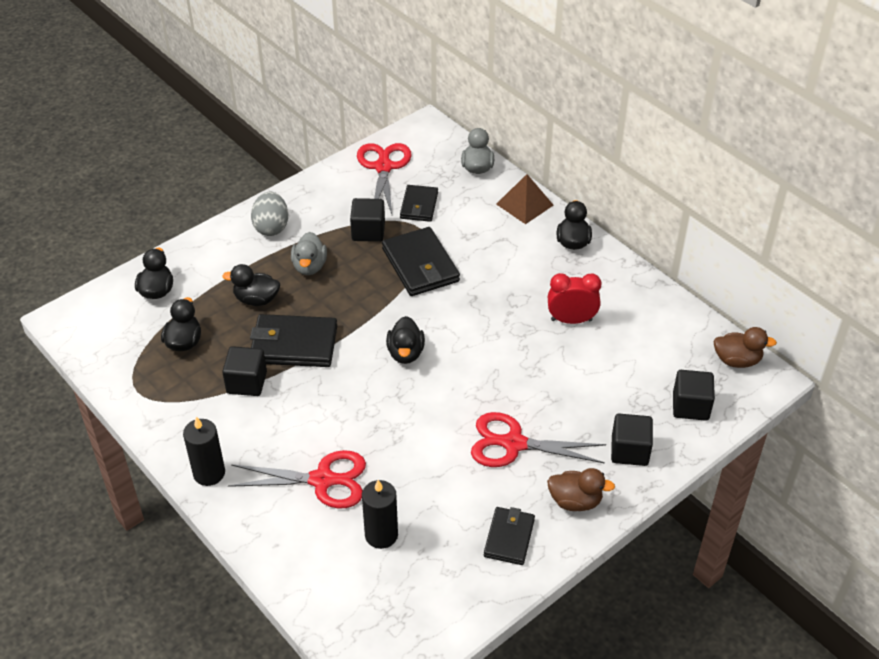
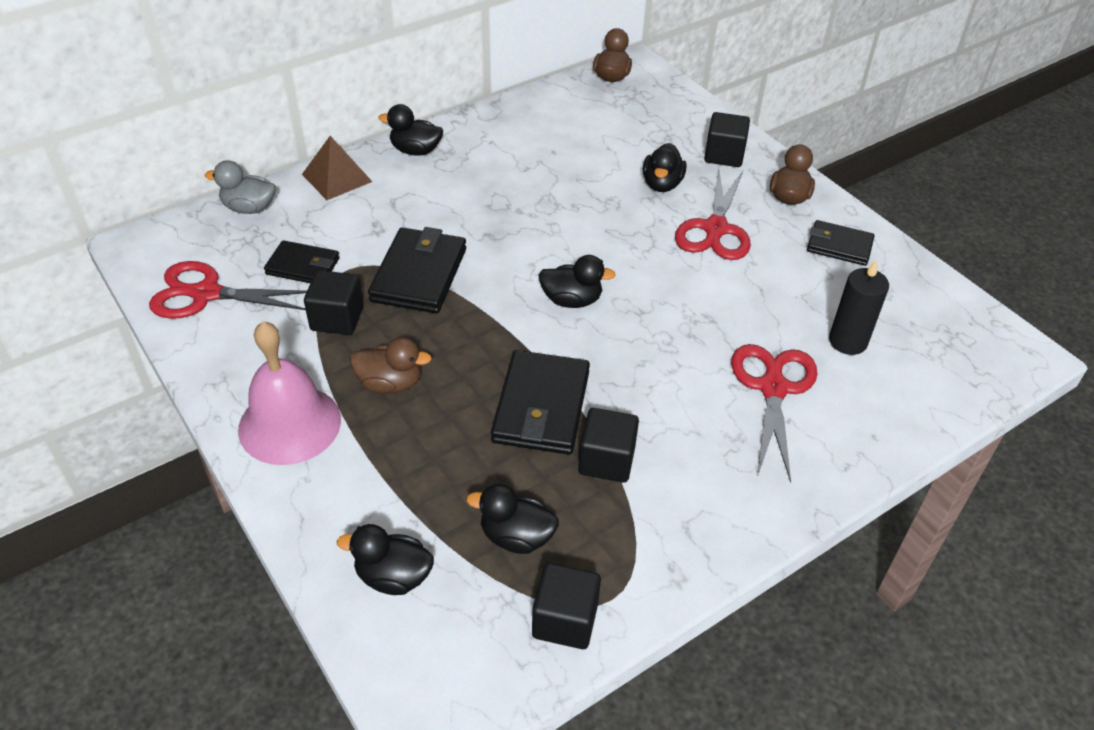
camera: 85 degrees left, 0 degrees up
black candle [183,417,225,486] -> none
black duck [222,264,280,306] -> black duck moved to [643,143,686,192]
grey egg [251,192,288,236] -> pink bell [238,321,341,465]
grey duck [291,232,327,275] -> brown duck [350,337,432,393]
black wallet [382,227,460,296] -> black wallet turned 60 degrees counterclockwise [368,227,466,313]
red clock [548,273,602,324] -> none
black cube [673,370,715,421] -> black cube moved to [532,563,601,649]

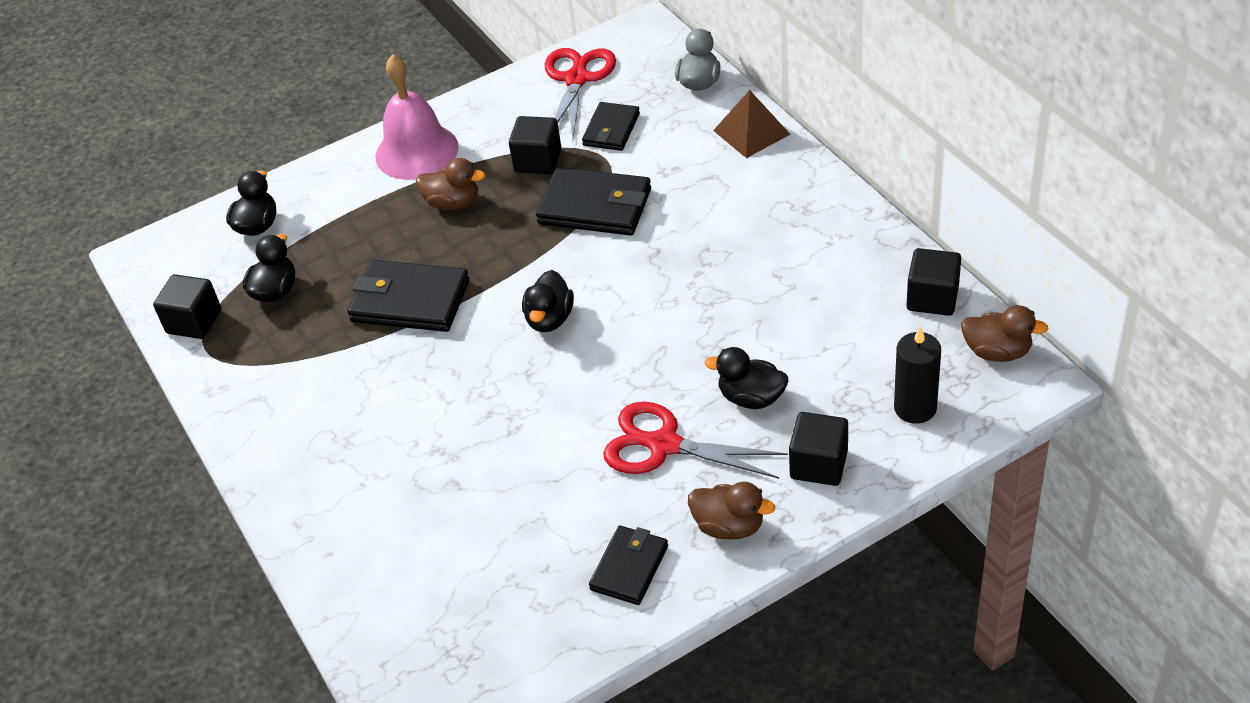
camera: 100 degrees right, 0 degrees up
brown duck [350,337,432,393] -> brown duck turned 90 degrees counterclockwise [416,158,485,210]
black duck [378,104,443,156] -> none
black cube [578,408,639,483] -> black cube moved to [906,248,961,316]
red scissors [731,344,817,483] -> none
black candle [829,260,889,355] -> black candle moved to [894,326,941,424]

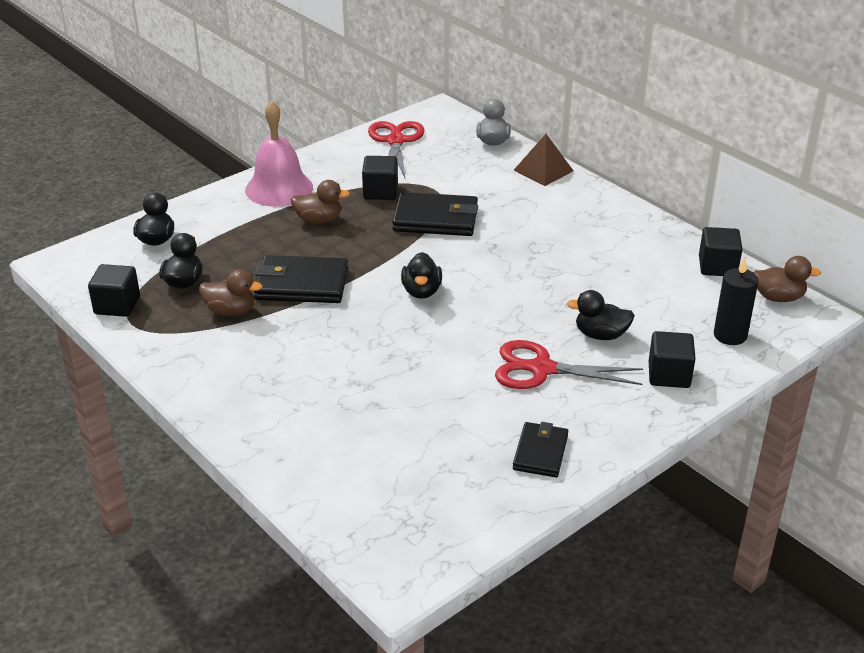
camera: 15 degrees left, 10 degrees down
black wallet [582,102,640,151] -> none
brown duck [688,482,775,540] -> brown duck moved to [199,269,262,316]

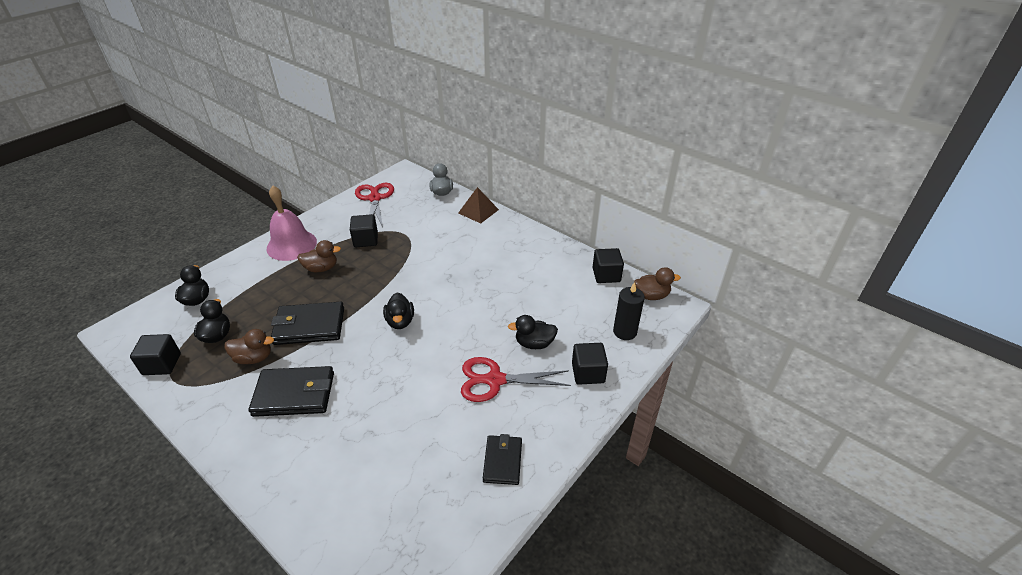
camera: 10 degrees left, 5 degrees up
black wallet [392,192,478,236] -> black wallet moved to [249,366,334,417]

